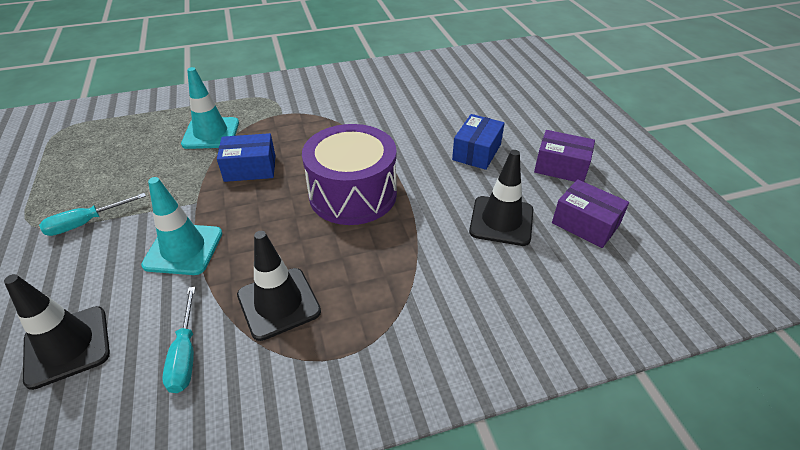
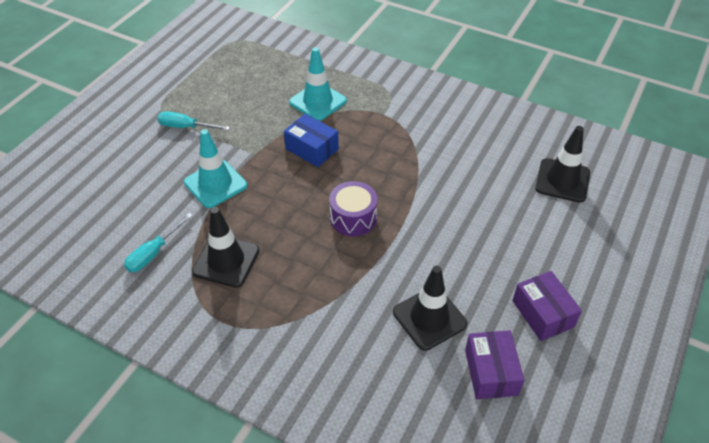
camera: 45 degrees right, 5 degrees up
black traffic cone [4,274,110,390] -> black traffic cone moved to [535,126,590,203]
purple drum [302,124,397,225] -> purple drum [329,181,378,236], size x0.59
blue box [452,114,505,170] -> none

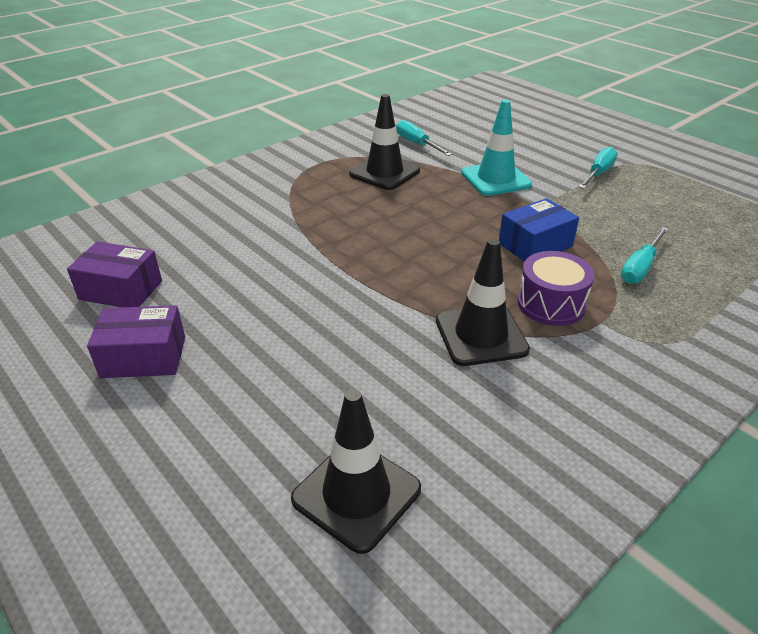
camera: 110 degrees right, 10 degrees down
turquoise traffic cone [289,47,347,121] -> turquoise screwdriver [621,227,669,284]
purple drum [329,181,378,236] -> purple drum moved to [517,251,594,326]
black traffic cone [393,265,467,351] -> black traffic cone moved to [436,238,530,366]

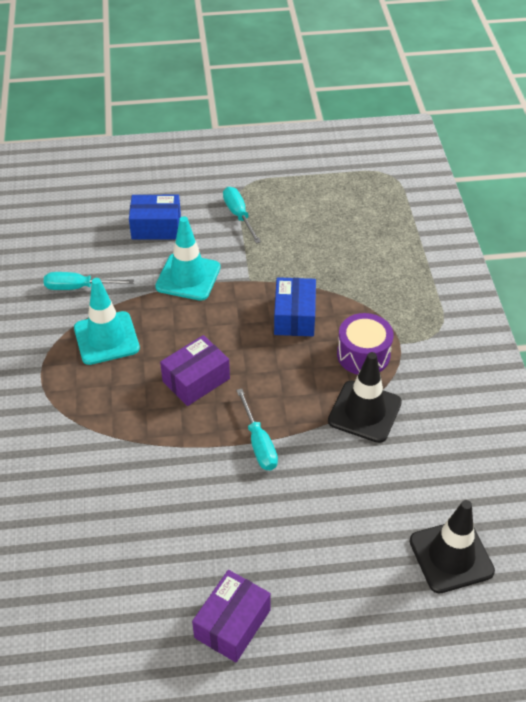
camera: 55 degrees left, 10 degrees up
purple box [67,241,162,307] -> purple box moved to [160,335,230,406]
black traffic cone [349,94,420,190] -> turquoise traffic cone [74,278,140,365]
turquoise screwdriver [621,227,669,284] -> turquoise screwdriver moved to [236,389,278,470]
none -> blue box [129,195,181,239]

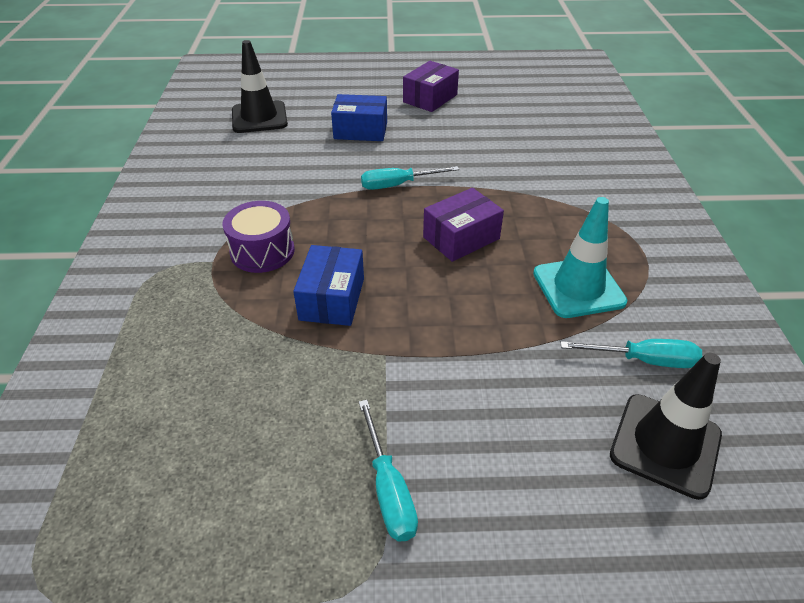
camera: 175 degrees left, 5 degrees down
blue box [129,195,181,239] -> blue box moved to [331,94,387,141]
turquoise traffic cone [155,216,220,301] -> none
turquoise screwdriver [236,389,278,470] -> turquoise screwdriver turned 90 degrees counterclockwise [361,166,459,190]
black traffic cone [328,352,402,443] -> black traffic cone moved to [610,353,722,500]

